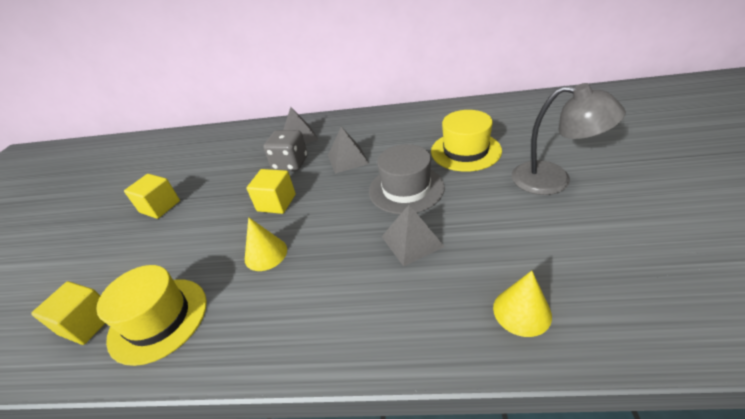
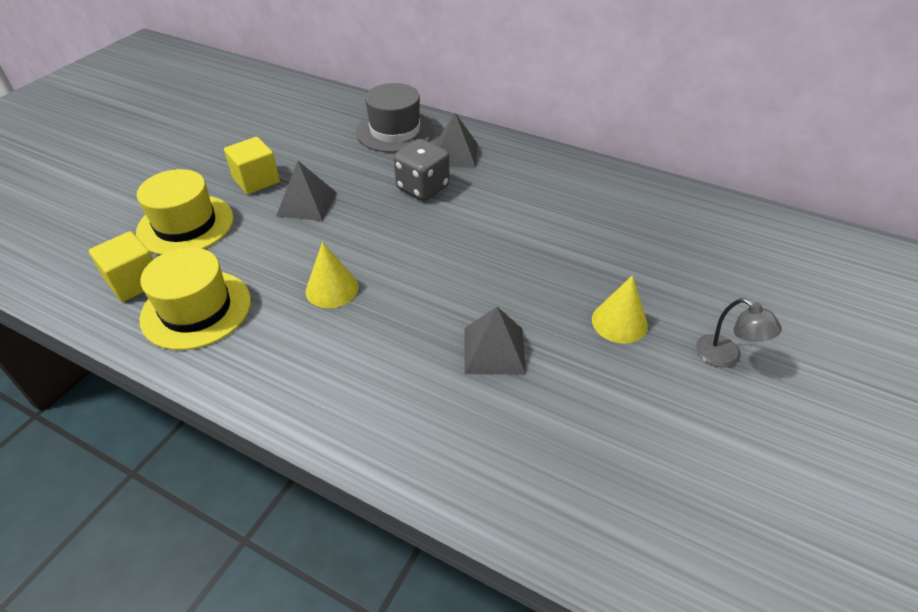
camera: 20 degrees right, 5 degrees up
yellow cube [247,169,296,214] -> none
grey pyramid [328,127,369,174] -> grey pyramid moved to [276,161,337,221]
grey hat [369,144,445,214] -> grey hat moved to [356,83,434,153]
yellow hat [431,110,502,172] -> yellow hat moved to [136,169,234,255]
yellow cone [493,271,552,337] -> yellow cone moved to [592,275,648,344]
grey lamp [512,83,626,195] -> grey lamp [696,298,782,368], size x0.55

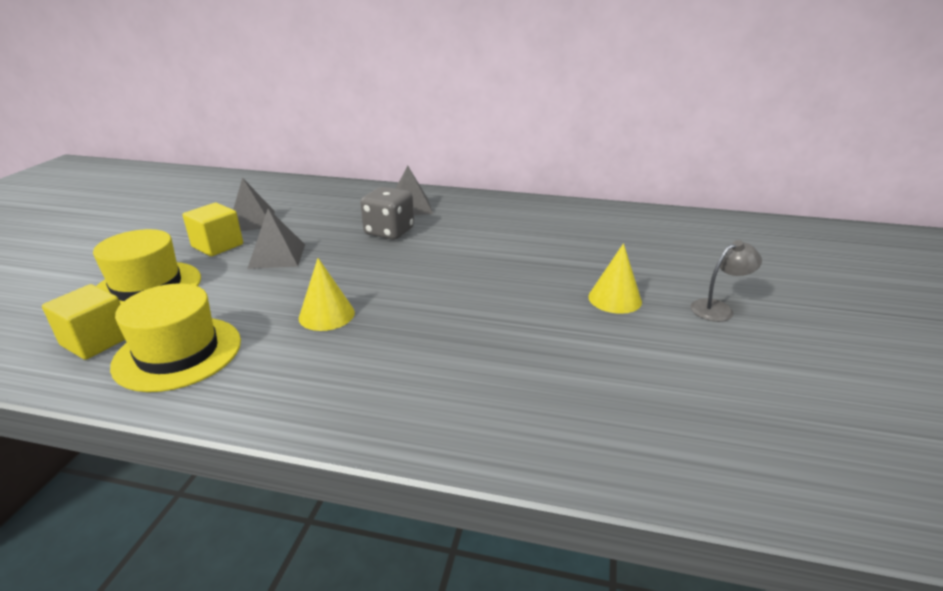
camera: 15 degrees left, 15 degrees down
grey hat [356,83,434,153] -> none
grey pyramid [464,307,526,375] -> grey pyramid moved to [233,177,275,231]
grey lamp [696,298,782,368] -> grey lamp turned 60 degrees counterclockwise [691,240,762,322]

